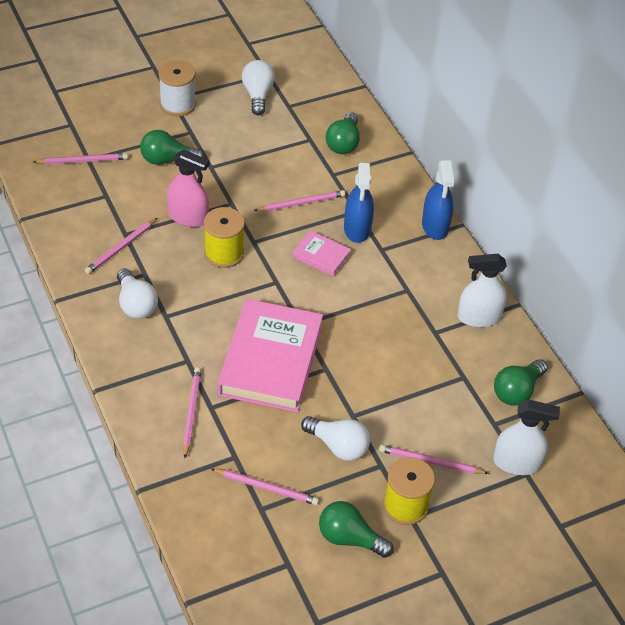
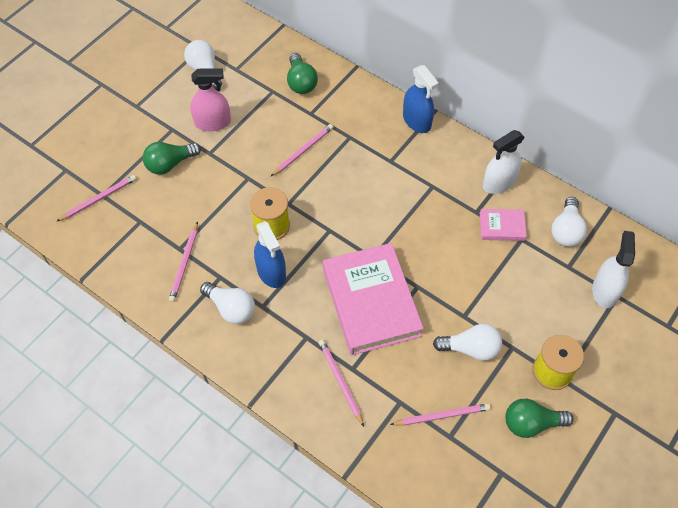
camera: 25 degrees left, 10 degrees up
white spool [158,60,196,116] -> none
pink spray bottle [167,150,209,227] -> pink spray bottle moved to [190,68,231,131]
pink book [293,230,351,277] -> pink book moved to [480,209,527,241]
blue spray bottle [344,163,374,243] -> blue spray bottle moved to [254,221,286,288]
pink pencil [379,444,489,474] -> none
white spray bottle [493,400,560,475] -> white spray bottle turned 60 degrees counterclockwise [592,231,635,308]
green light bulb [494,359,548,406] -> white light bulb [551,197,587,247]

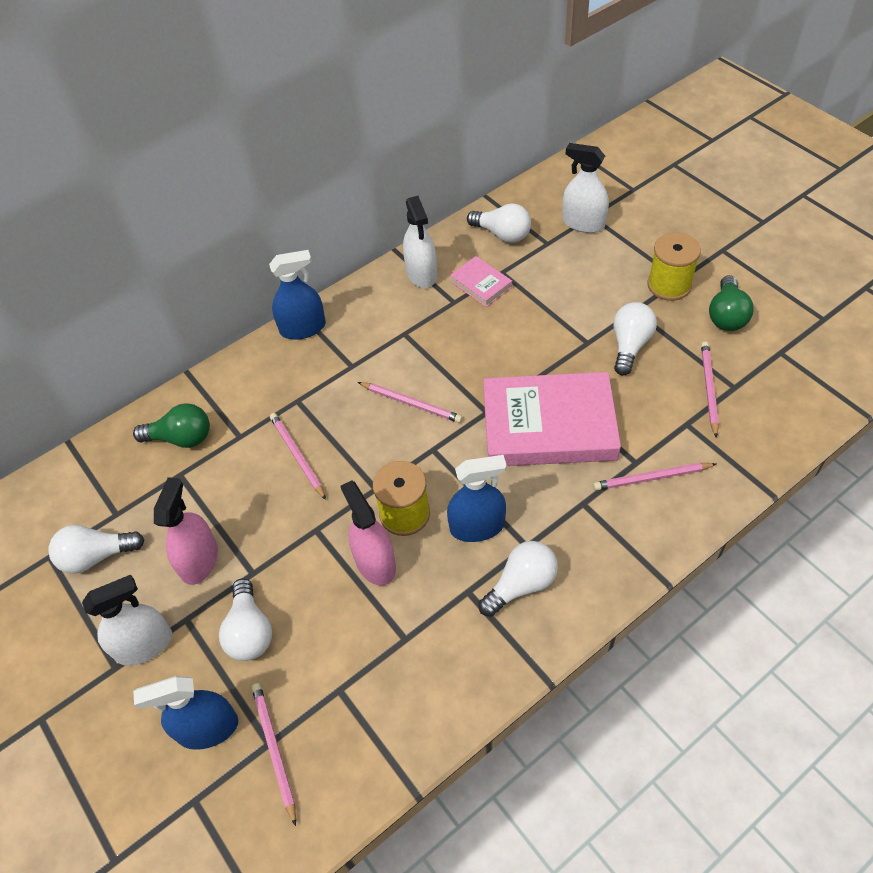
camera: 70 degrees left, 5 degrees down
green light bulb [143,142,201,175] -> white light bulb [219,578,272,661]
pink pencil [169,221,198,302] -> pink pencil moved to [358,382,463,423]
pink book [480,209,527,241] -> pink book turned 60 degrees counterclockwise [450,256,512,307]
none -> white spray bottle [82,575,172,666]
none -> blue spray bottle [133,676,238,750]
none -> pink spray bottle [340,481,396,586]

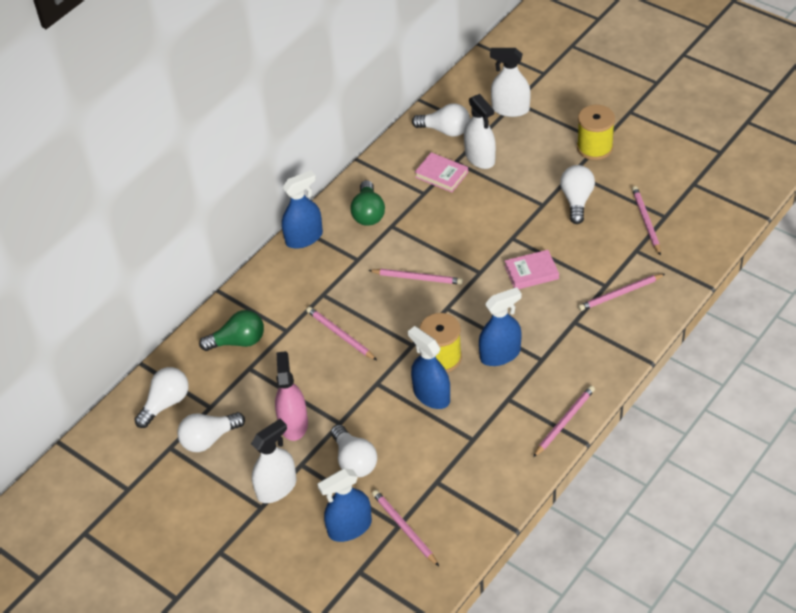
camera: 15 degrees left, 5 degrees down
pink spray bottle [340,481,396,586] -> blue spray bottle [408,326,450,409]
white spray bottle [403,196,437,288] -> white spray bottle moved to [464,94,496,169]
white light bulb [479,541,558,617] -> white light bulb moved to [134,367,189,428]
pink book [483,372,621,466] -> pink book [505,250,559,289], size x0.46
green light bulb [709,275,754,331] -> green light bulb moved to [351,180,385,226]
none -> pink pencil [533,386,595,457]

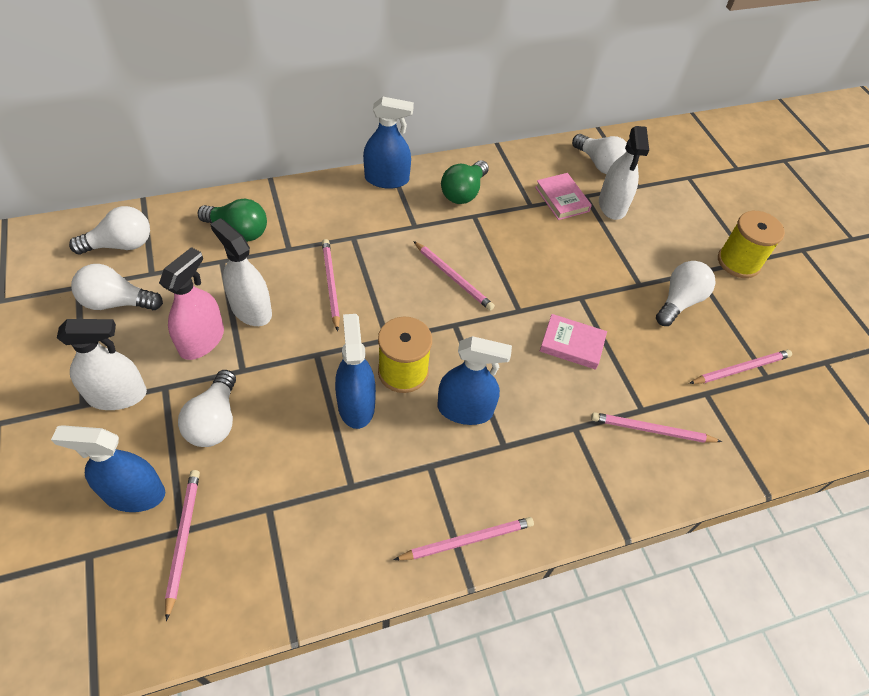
camera: 25 degrees right, 5 degrees up
white spray bottle [490,48,531,117] -> white spray bottle moved to [210,218,272,326]
pink pencil [632,186,661,256] -> pink pencil turned 45 degrees clockwise [689,350,792,384]

